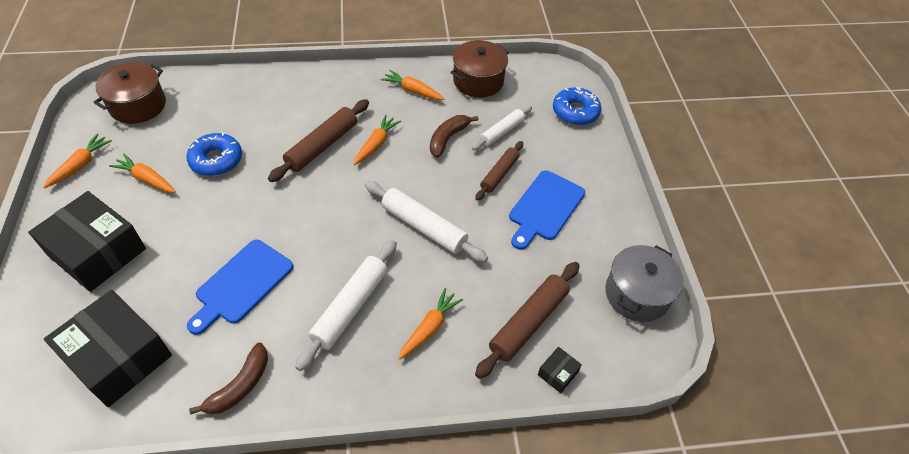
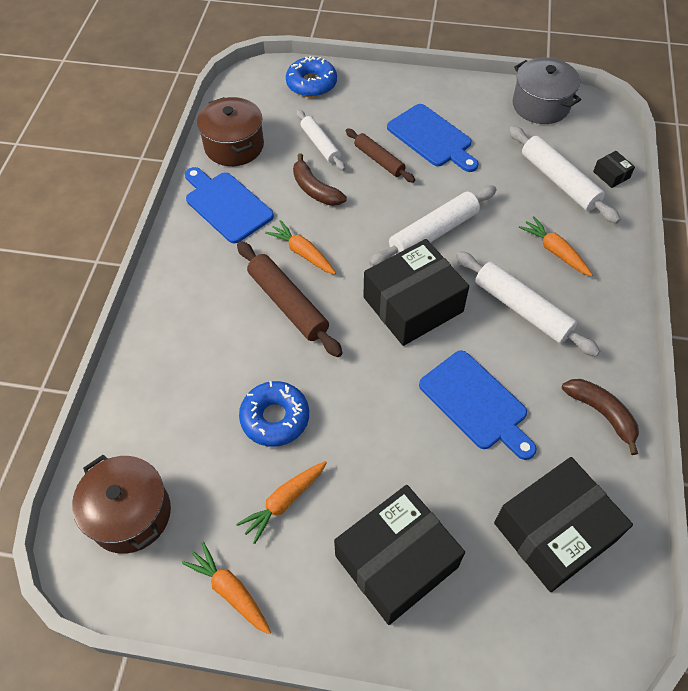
camera: 70 degrees left, 5 degrees up
orange carrot [381,70,444,100] -> blue cutting board [185,167,274,243]
brown rolling pin [475,262,580,379] -> white rolling pin [509,126,621,224]
none -> black box [363,239,469,346]

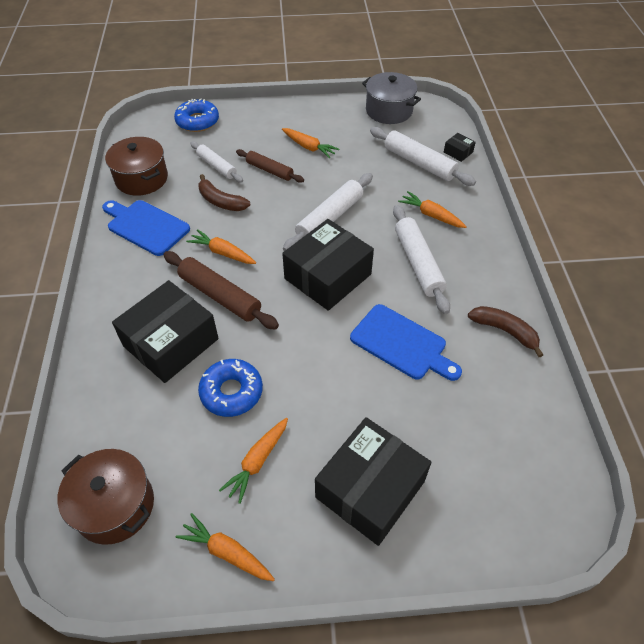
camera: 15 degrees left, 5 degrees down
blue cutting board [387,104,479,172] -> orange carrot [282,128,339,158]
white rolling pin [456,251,600,356] -> white rolling pin turned 45 degrees clockwise [393,205,450,314]
black box [494,457,633,592] -> black box moved to [112,280,219,383]

